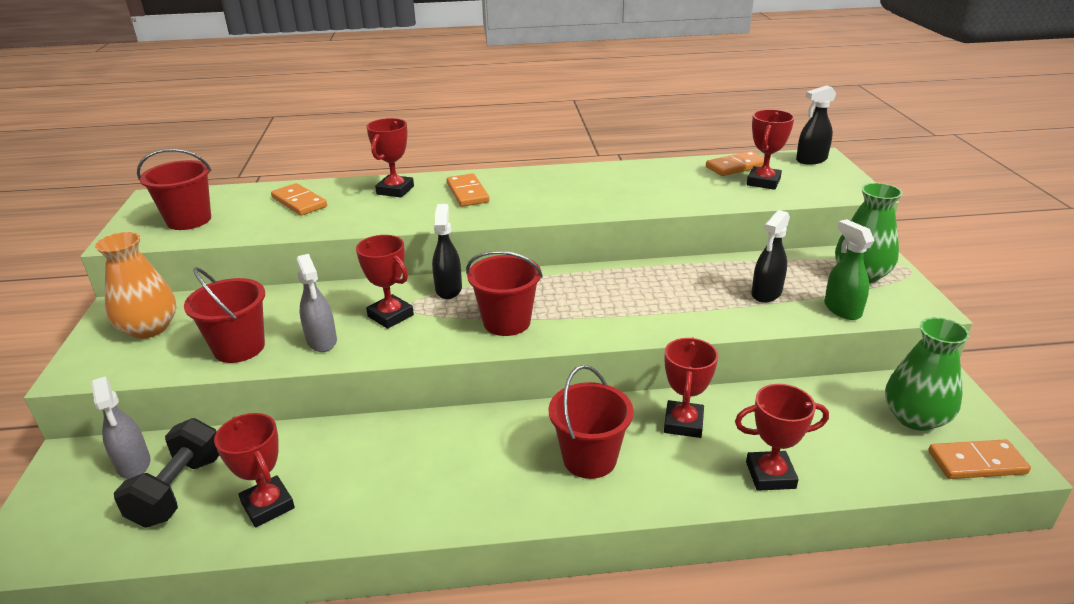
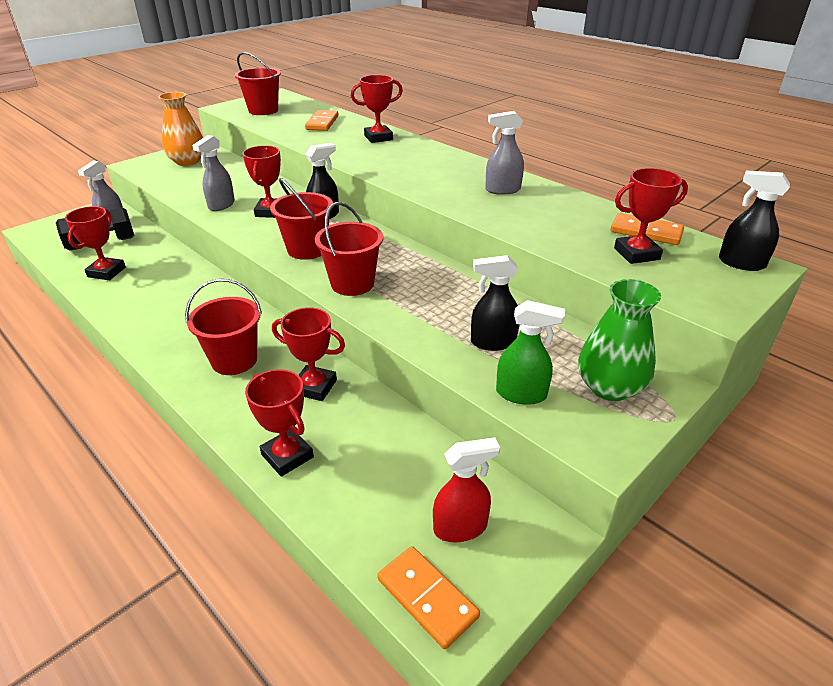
camera: 50 degrees right, 5 degrees up
red bucket [184,267,265,363] -> red bucket moved to [315,202,383,296]
orange domino [447,173,489,207] -> none
red trophy [664,338,718,438] -> red trophy turned 45 degrees clockwise [272,307,345,401]
green spray bottle [824,219,874,320] -> green spray bottle turned 75 degrees clockwise [496,300,565,405]
green vase [885,317,970,431] -> red spray bottle [433,437,500,543]
none -> grey spray bottle [485,111,524,195]

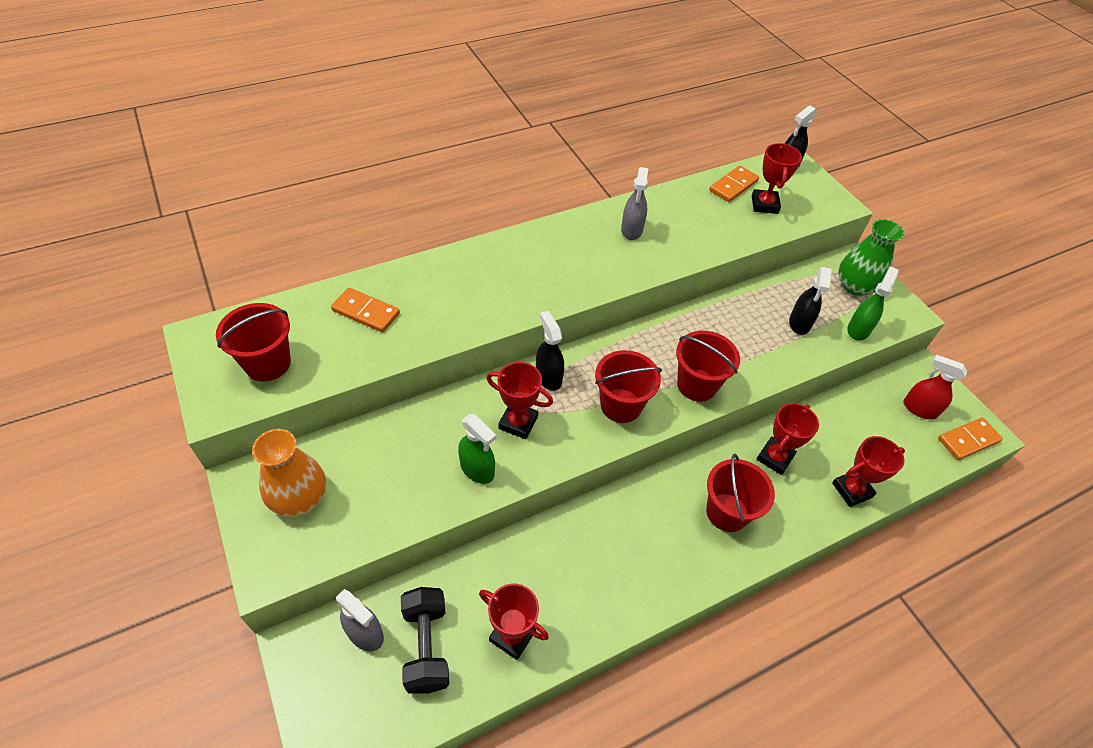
camera: 75 degrees left, 15 degrees up
grey spray bottle [192,135,235,211] -> green spray bottle [458,414,496,484]
red trophy [351,75,403,143] -> none
red spray bottle [433,437,500,543] -> red spray bottle turned 60 degrees counterclockwise [903,354,967,419]

